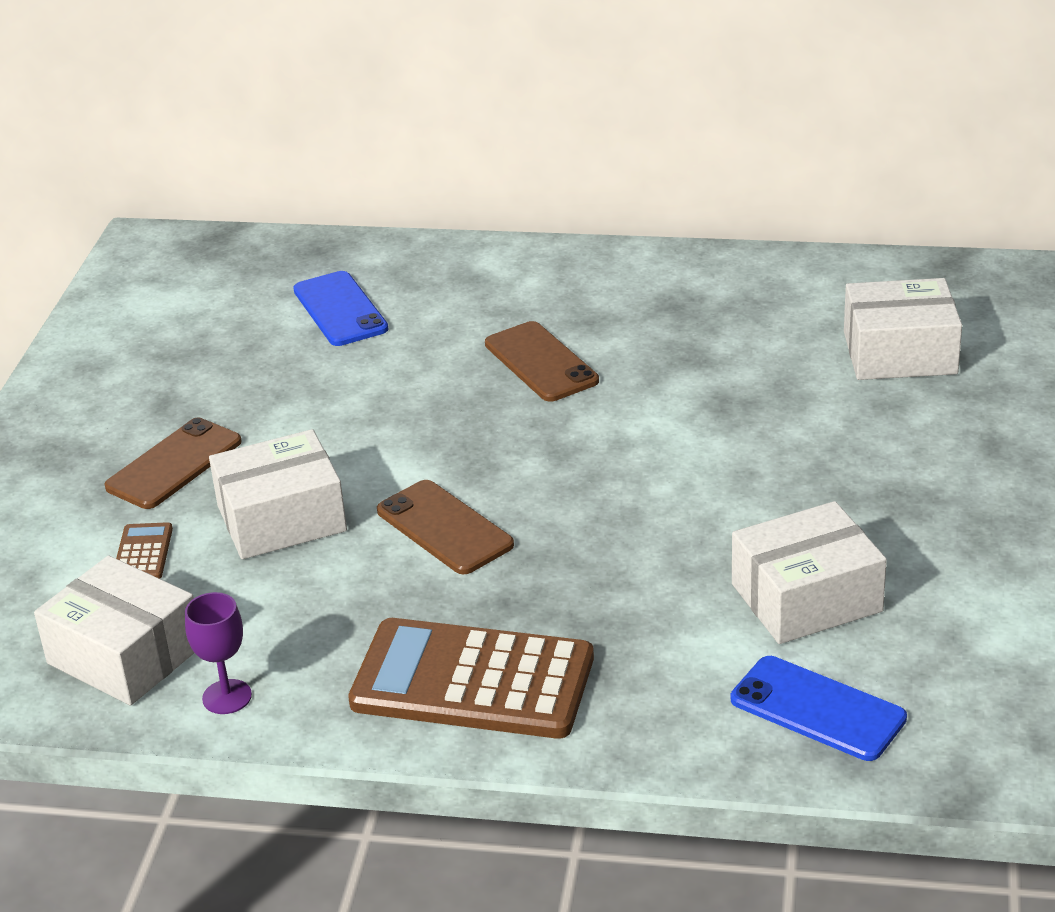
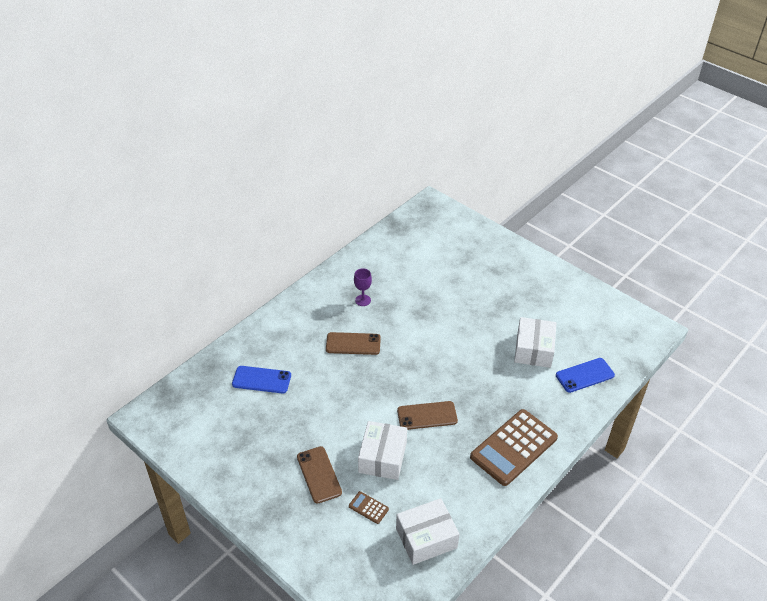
camera: 60 degrees left, 10 degrees up
purple goblet [185,592,252,714] -> purple goblet moved to [354,268,372,306]
white box [844,278,962,380] -> none

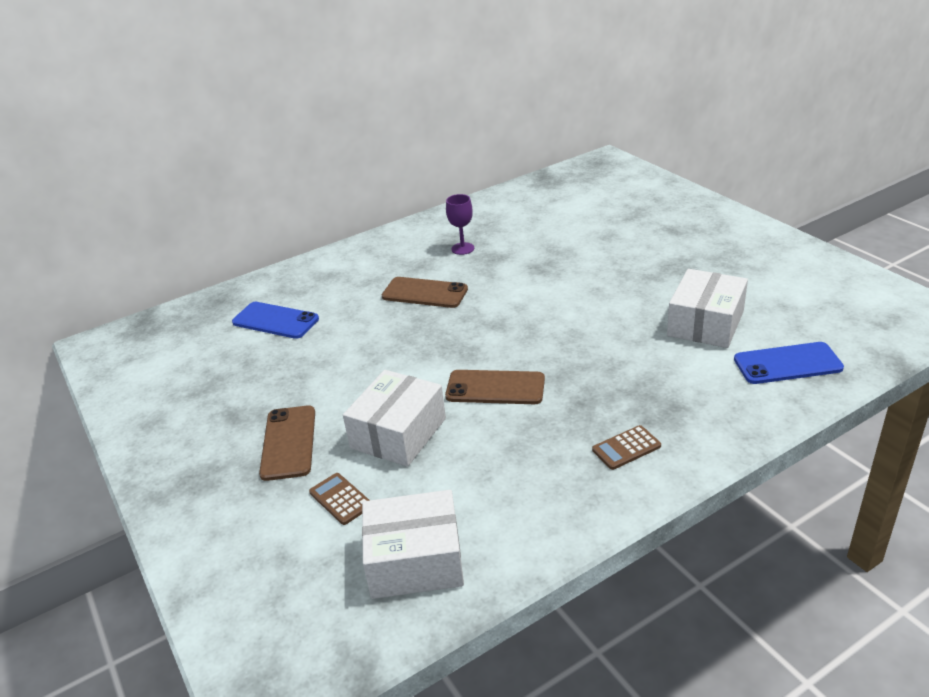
camera: 20 degrees right, 10 degrees down
brown calculator [470,409,558,486] -> brown calculator [592,425,661,470], size x0.41

